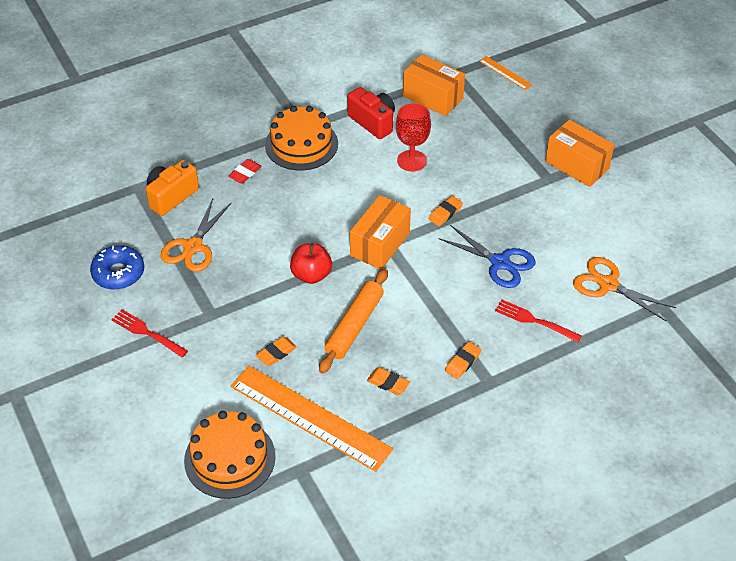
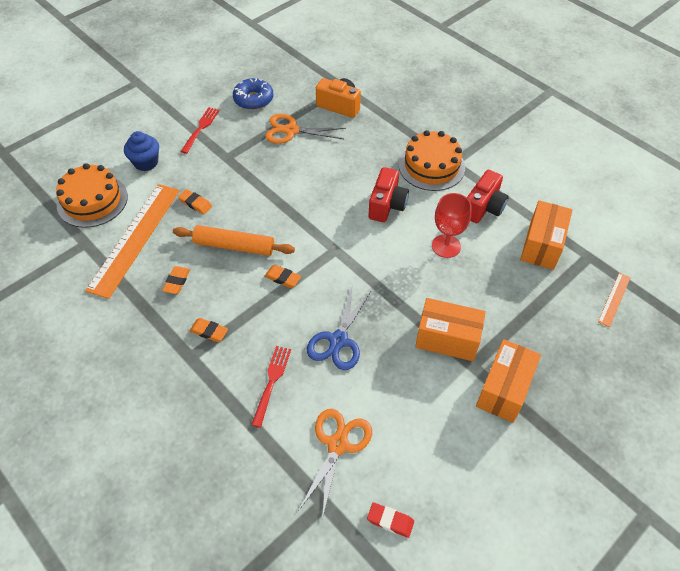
camera: 75 degrees right, 5 degrees up
red eraser [228,159,262,184] -> red eraser moved to [367,502,414,538]
red apple [290,243,332,284] -> none
orange box [350,195,411,270] -> orange box moved to [415,298,486,361]
orange eraser [429,196,463,226] -> orange eraser moved to [264,265,301,288]
none -> blue cupcake [124,131,159,171]
none -> red camera [368,167,409,222]

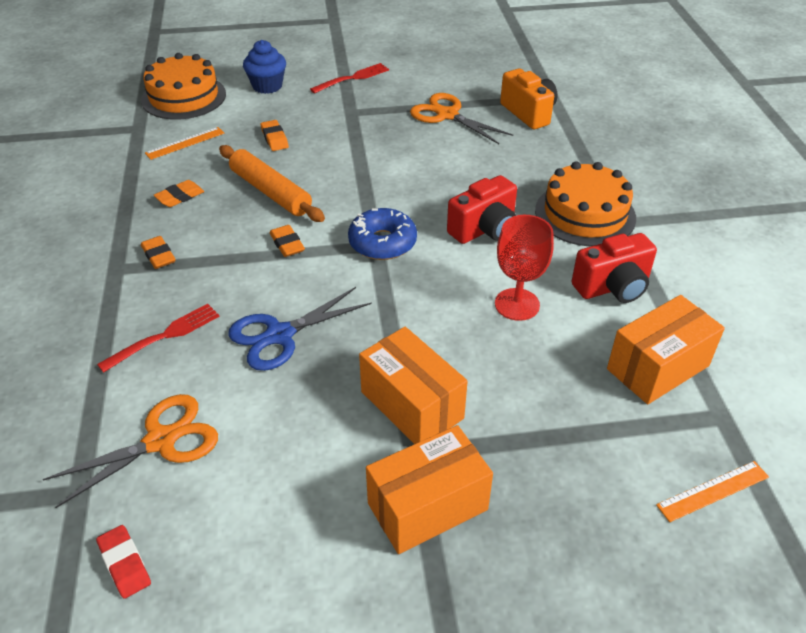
camera: 35 degrees right, 10 degrees down
orange ruler [85,184,180,299] -> orange ruler [145,127,224,160], size x0.44
blue donut [233,78,273,110] -> blue donut moved to [348,208,417,260]

